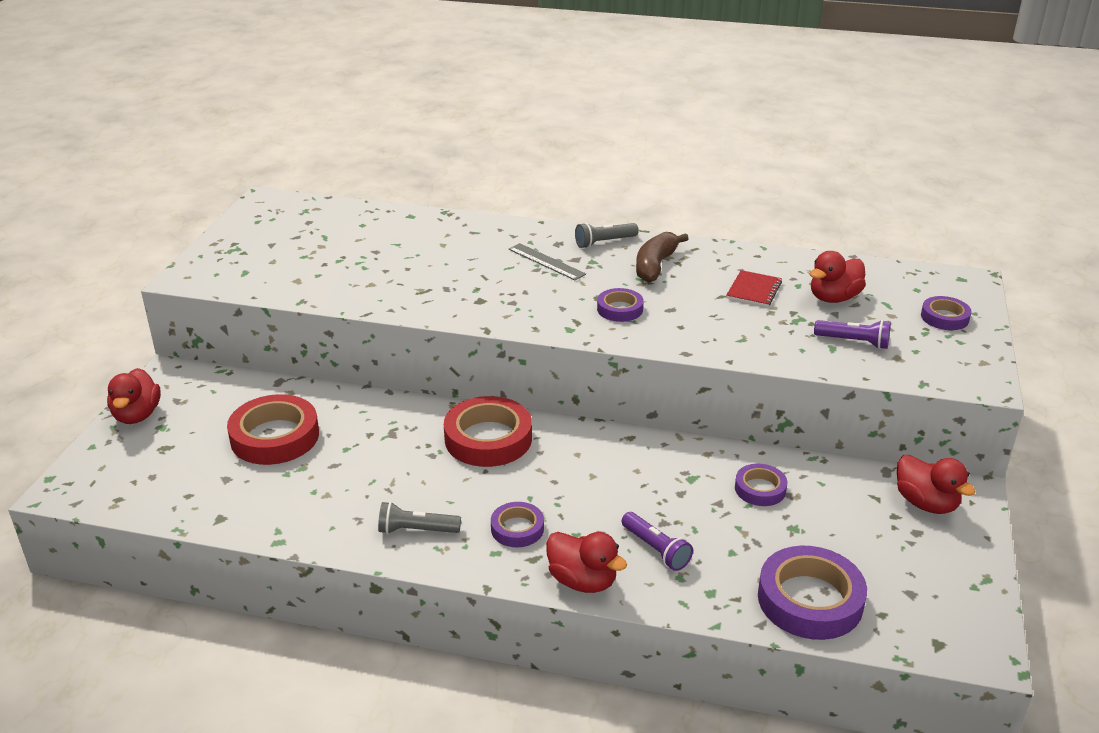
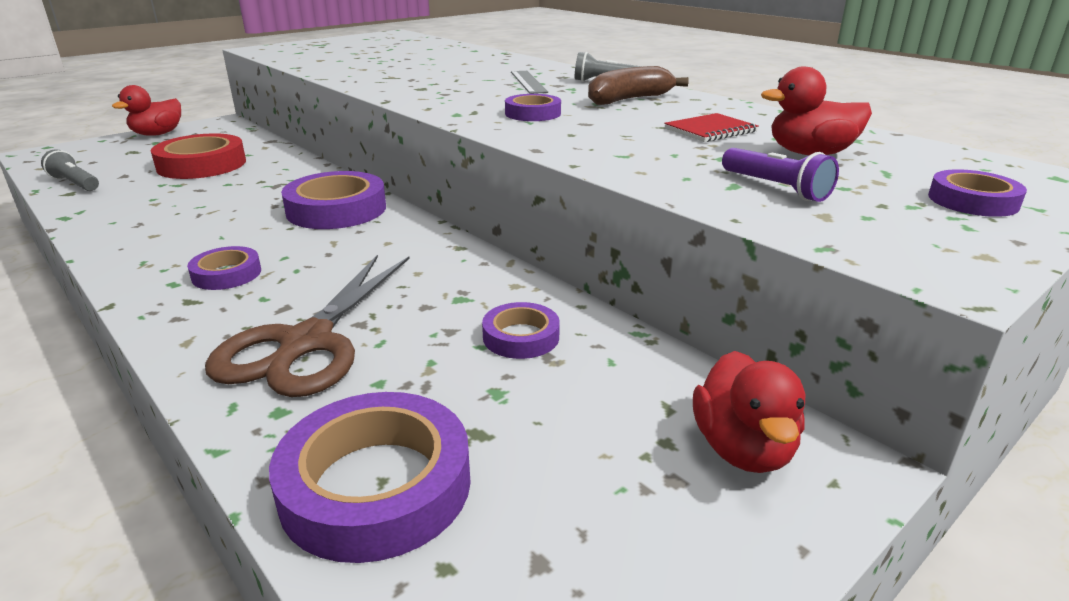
camera: 35 degrees right, 5 degrees down
grey flashlight [378,502,461,534] -> grey flashlight moved to [41,149,99,191]
red tape [444,396,532,467] -> purple tape [281,171,386,229]
red duck [546,532,627,593] -> none
purple flashlight [622,512,693,571] -> brown scissors [205,255,410,397]

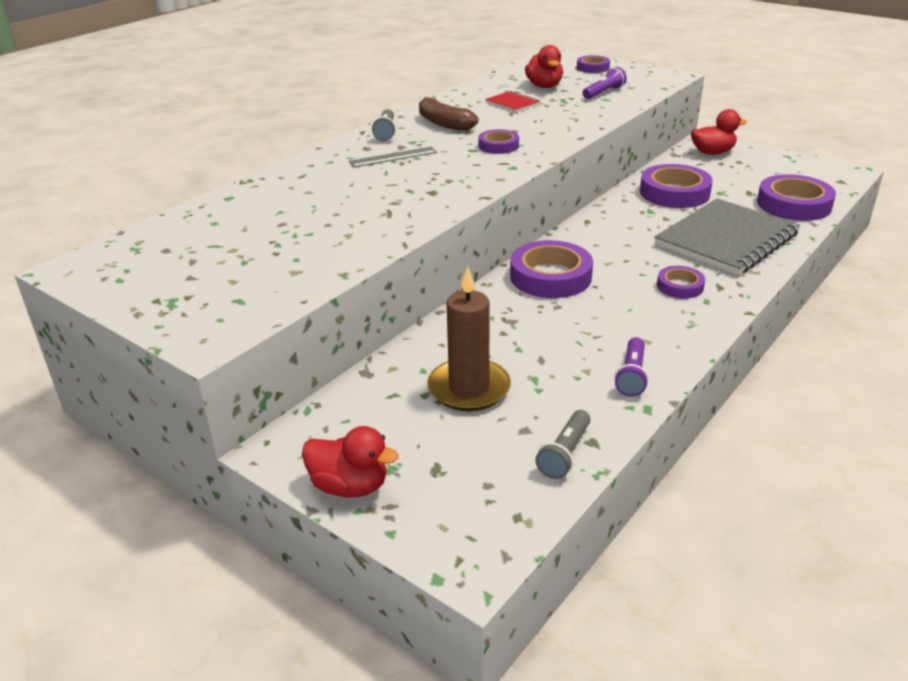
camera: 100 degrees left, 5 degrees up
red tape [151,133,246,179] -> brown candle [427,266,511,411]
brown scissors [205,255,410,397] -> grey notebook [654,198,800,276]
purple tape [482,302,560,359] -> purple tape [640,164,713,208], size x1.82
none -> purple flashlight [614,337,649,397]

